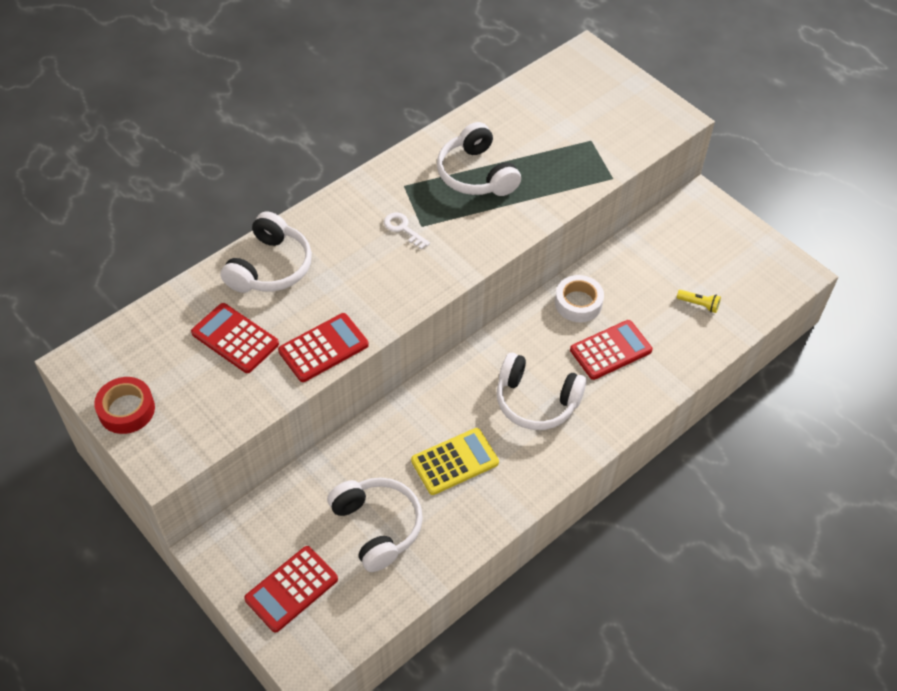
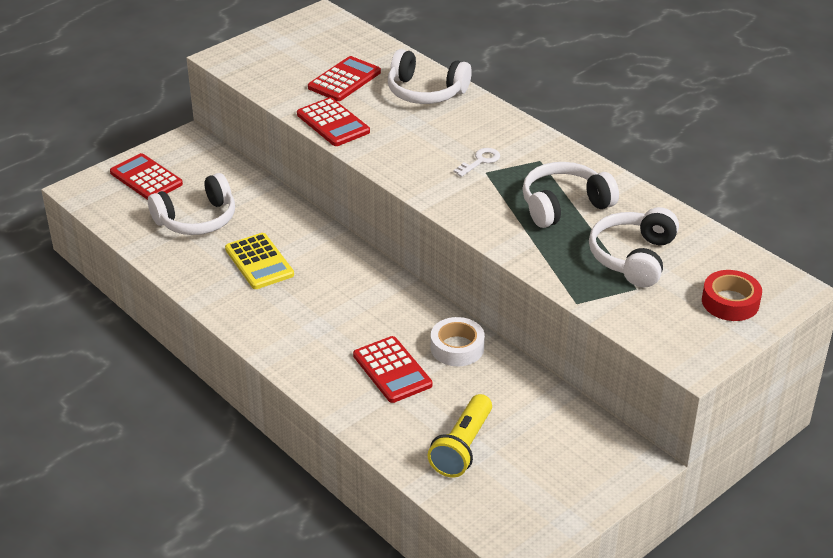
camera: 90 degrees right, 15 degrees down
red tape [94,377,155,434] -> red tape moved to [702,270,762,321]
white headphones [497,353,587,430] -> white headphones moved to [589,207,679,288]
yellow flashlight [677,290,721,313] -> yellow flashlight [428,394,492,477], size x1.96

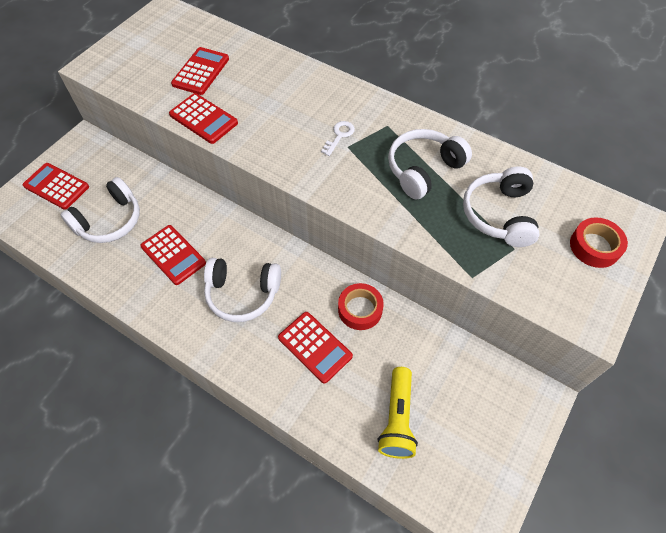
camera: 15 degrees left, 20 degrees up
yellow calculator [225,233,294,289] -> red calculator [140,225,206,285]
white headphones [388,49,472,104] -> white headphones moved to [204,258,281,322]
white tape [431,317,485,366] -> red tape [338,283,384,330]

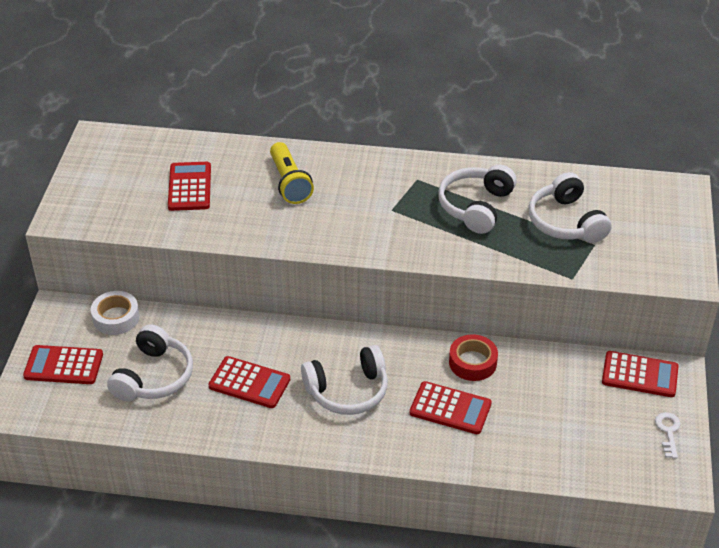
camera: 25 degrees left, 15 degrees down
red calculator [169,93,238,144] -> red calculator moved to [602,351,678,397]
white key [321,121,355,156] -> white key moved to [655,412,680,459]
yellow flashlight [378,367,418,459] -> yellow flashlight moved to [270,142,314,204]
red tape [570,217,628,268] -> none
none -> white tape [91,291,140,335]

